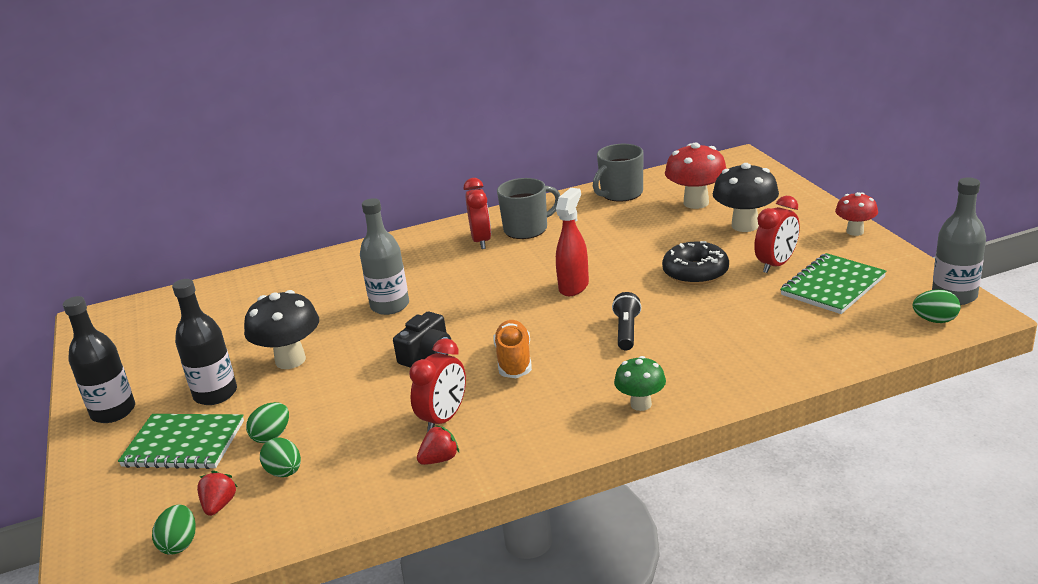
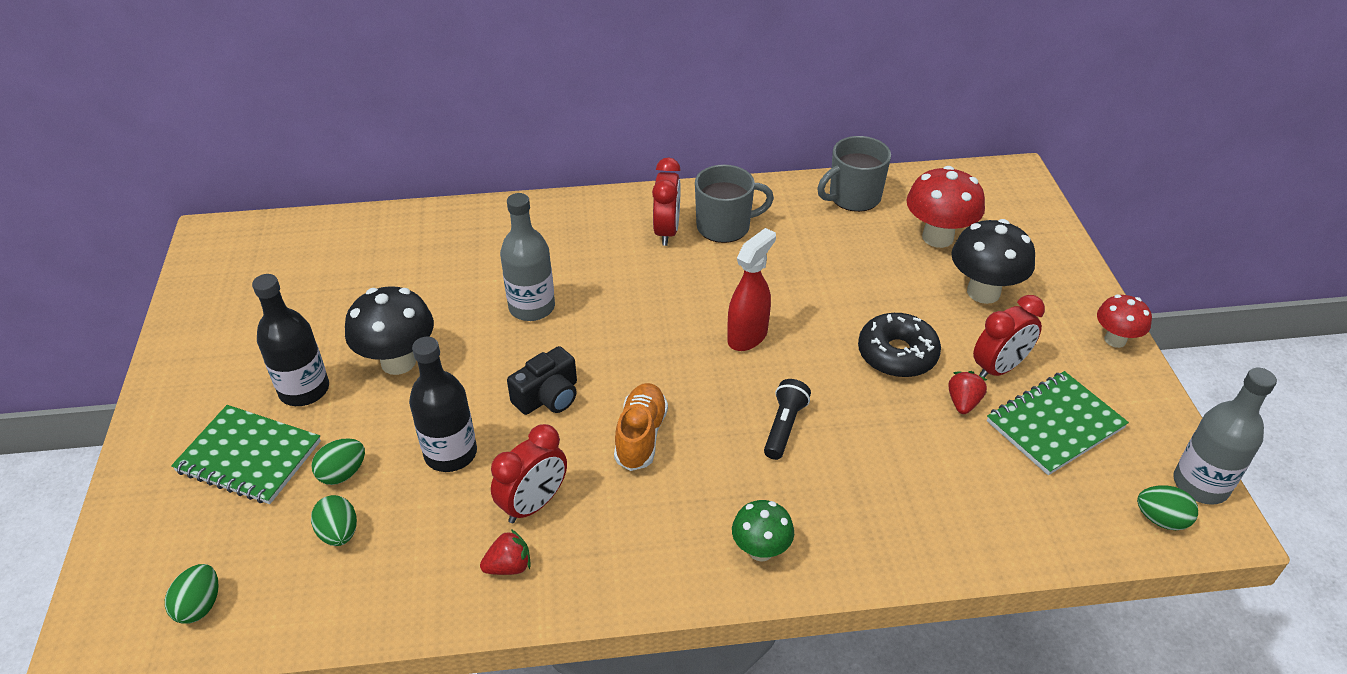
camera: 10 degrees right, 15 degrees up
black bottle [63,296,135,423] -> black bottle moved to [409,337,477,472]
red strawberry [197,471,237,516] -> red strawberry moved to [948,371,987,414]

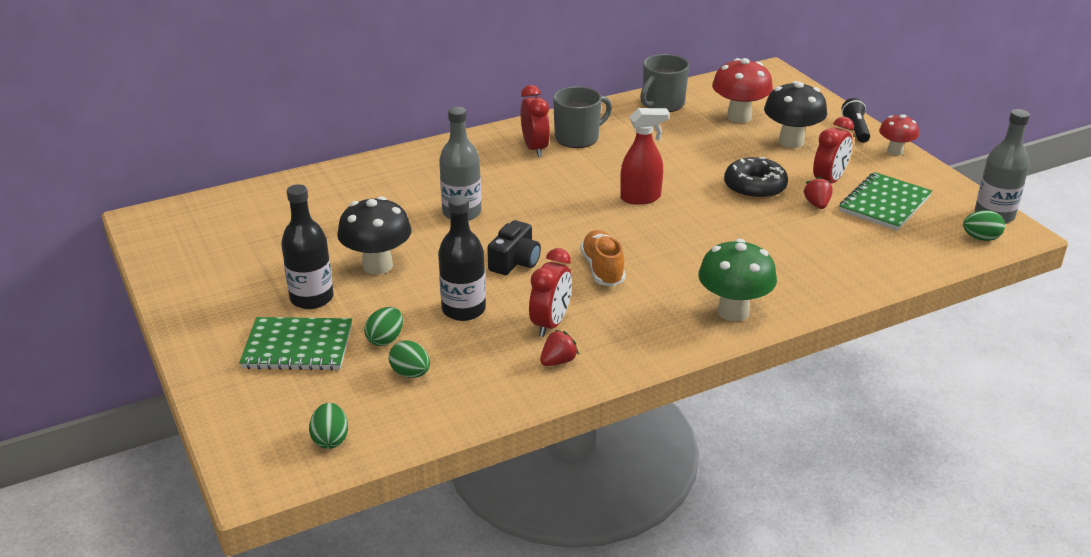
camera: 20 degrees left, 10 degrees down
red spray bottle [727,228,776,351] -> red spray bottle turned 60 degrees clockwise [620,108,670,205]
green mushroom [732,500,794,562] -> green mushroom [698,239,777,322], size x1.63
black flashlight [764,379,811,460] -> black flashlight moved to [842,98,870,143]

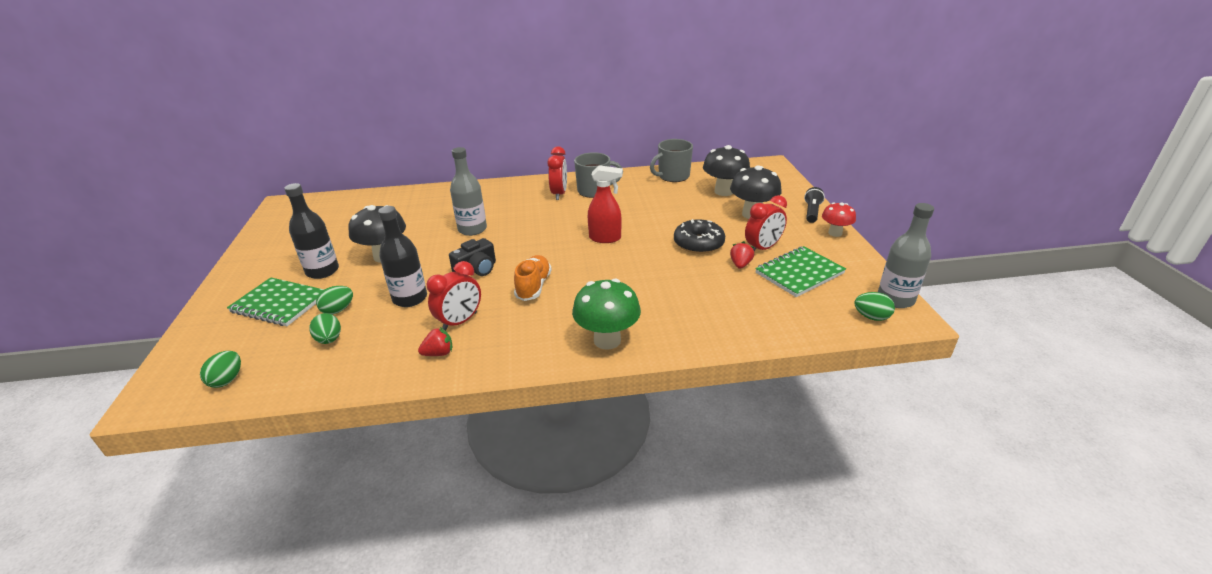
camera: 20 degrees right, 0 degrees up
red mushroom [712,58,773,123] -> black mushroom [703,145,750,196]

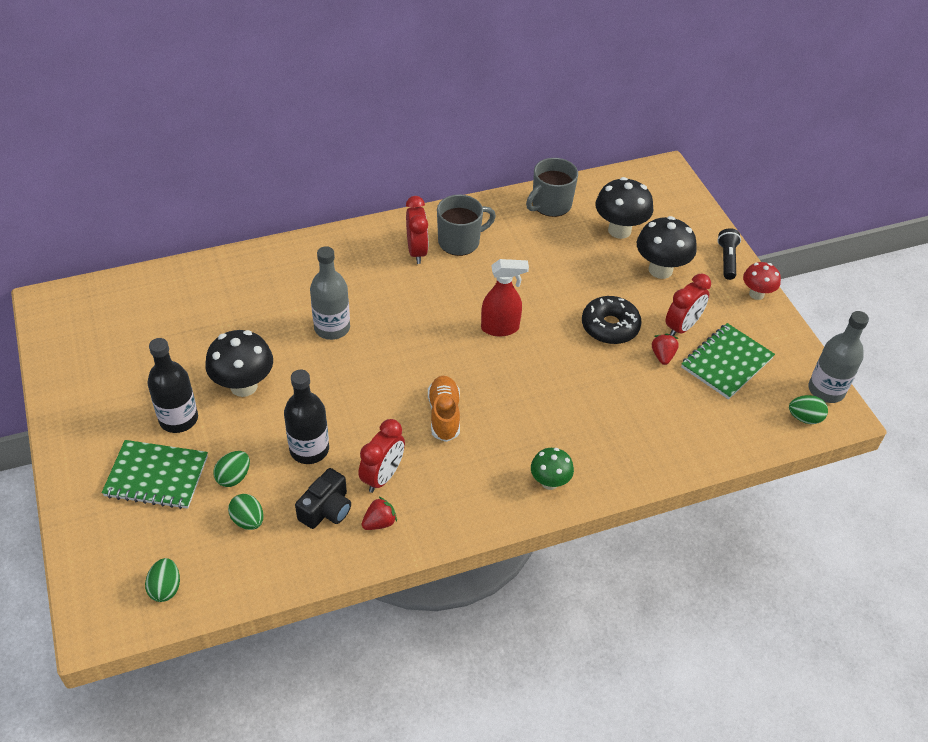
camera: 15 degrees left, 15 degrees up
black camera [449,238,496,276] -> black camera moved to [295,468,351,529]
green mushroom [572,279,641,350] -> green mushroom [531,448,574,490], size x0.61

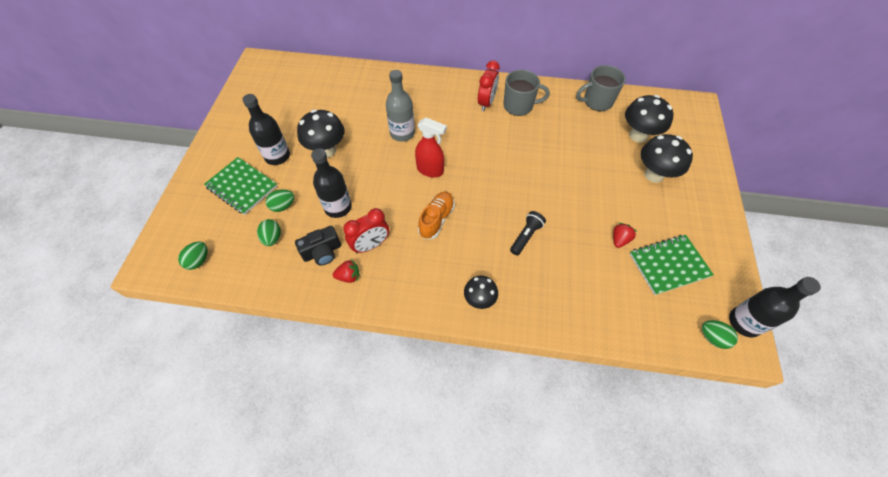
camera: 30 degrees right, 10 degrees up
red spray bottle [481,259,529,336] -> red spray bottle moved to [415,117,447,177]
green mushroom [531,448,574,490] -> black mushroom [464,276,498,309]
black donut [582,296,642,344] -> none
red clock [665,274,711,336] -> none
black flashlight [717,228,741,280] -> black flashlight moved to [510,211,546,256]
red mushroom [743,262,781,300] -> none
grey bottle [809,311,869,403] -> black bottle [729,277,821,337]

